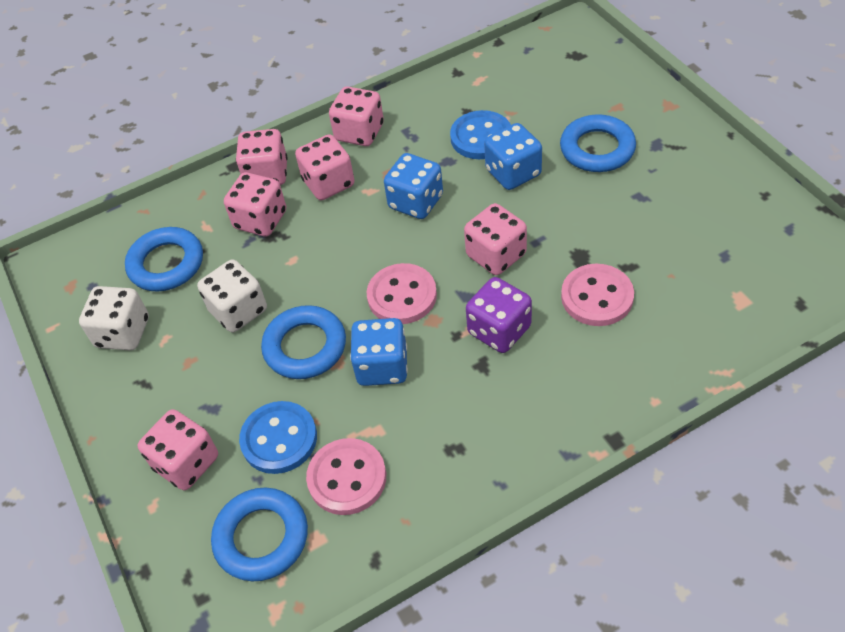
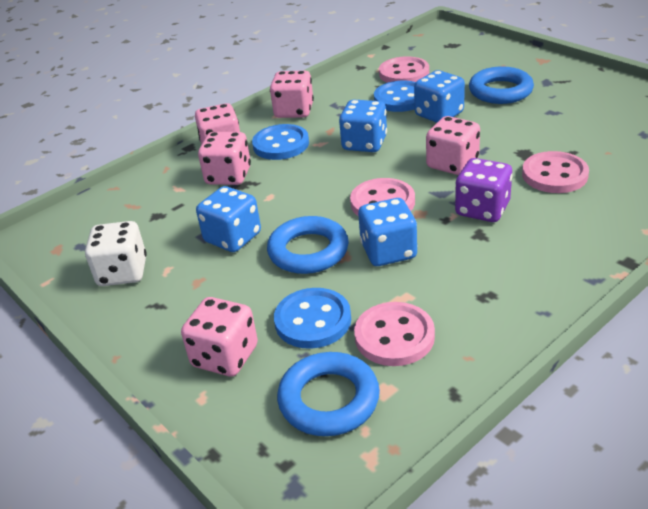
camera: 15 degrees left, 15 degrees down
blue ring [125,227,203,292] -> none
white dice [197,259,267,333] -> blue dice [196,186,261,252]
pink dice [295,134,355,200] -> blue button [252,124,309,160]
none -> pink button [379,56,429,83]

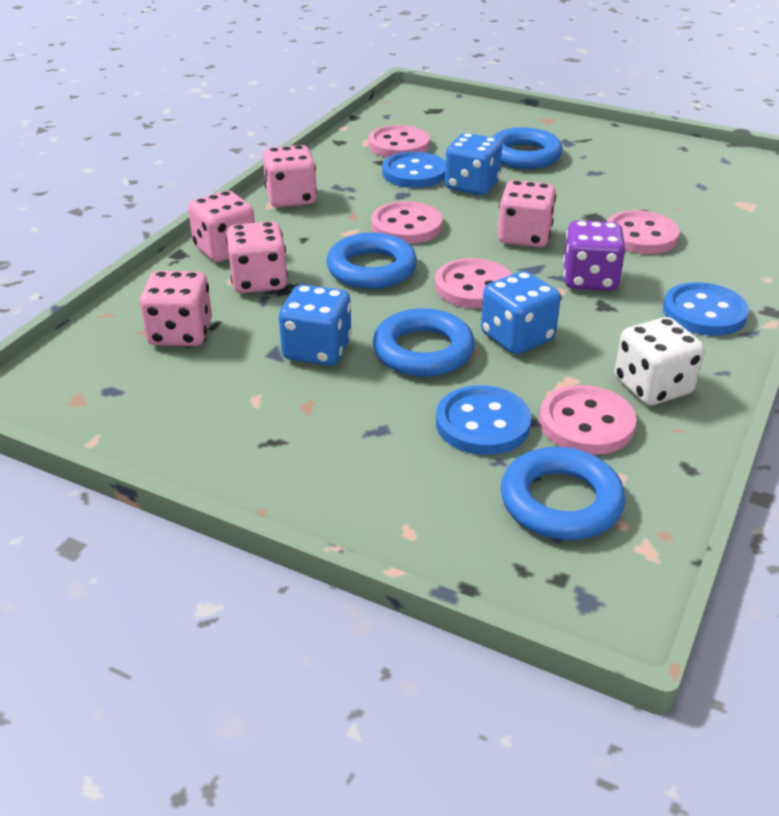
camera: 25 degrees left, 0 degrees up
white dice [85,221,147,286] -> white dice moved to [615,317,705,406]
pink dice [181,297,258,377] -> pink dice moved to [140,271,212,346]
blue button [252,124,309,160] -> blue button moved to [663,282,749,336]
blue dice [339,100,387,152] -> pink button [371,201,442,244]
none -> blue ring [327,233,417,289]

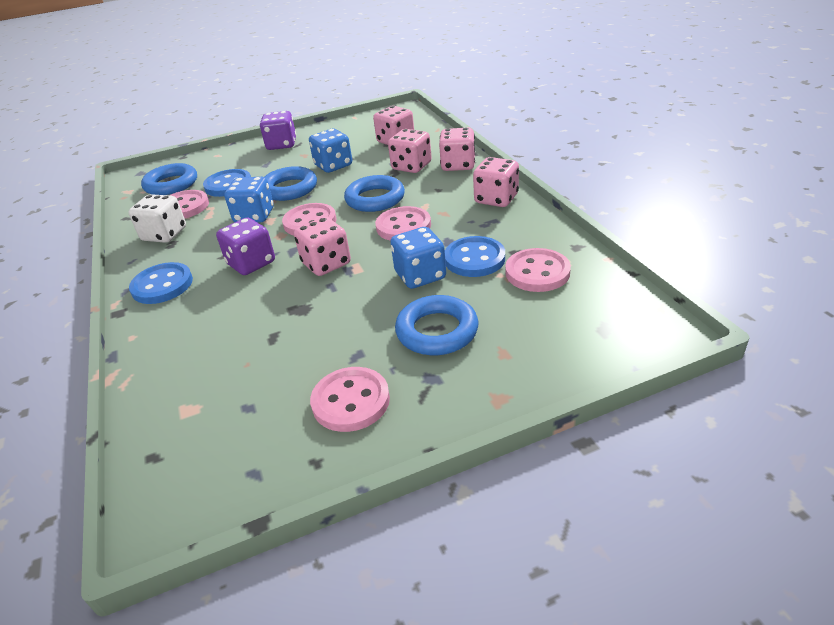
camera: 135 degrees right, 0 degrees up
pink button [607,210,680,254] -> pink button moved to [310,367,390,432]
none -> purple dice [260,111,296,150]

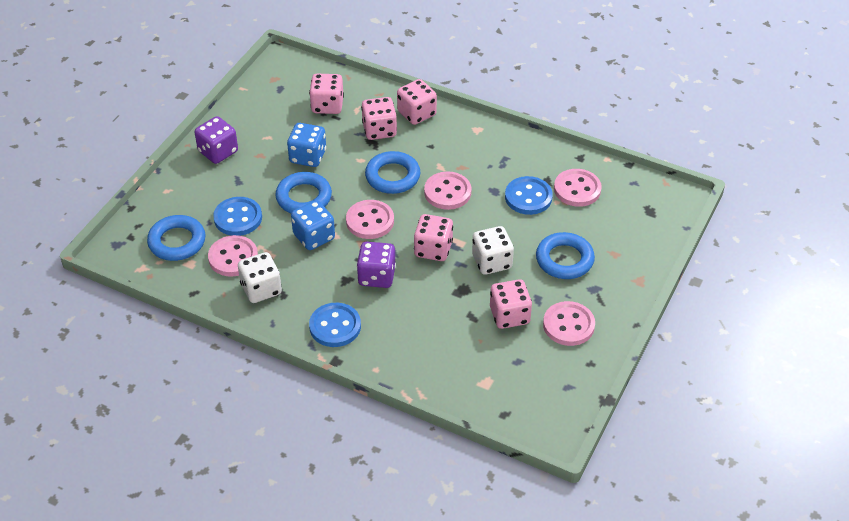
camera: 45 degrees left, 10 degrees up
blue dice [390,227,446,289] -> none
pink dice [473,157,519,207] -> pink dice moved to [490,279,532,329]
none -> white dice [472,226,514,275]

